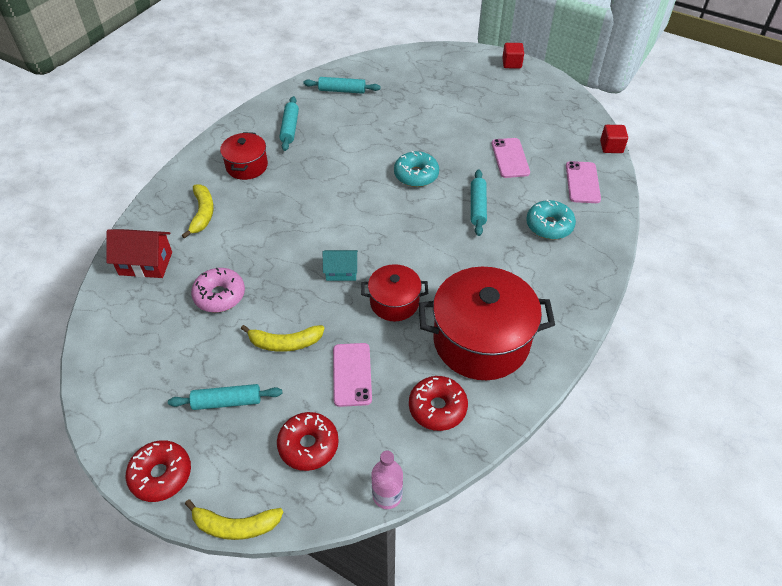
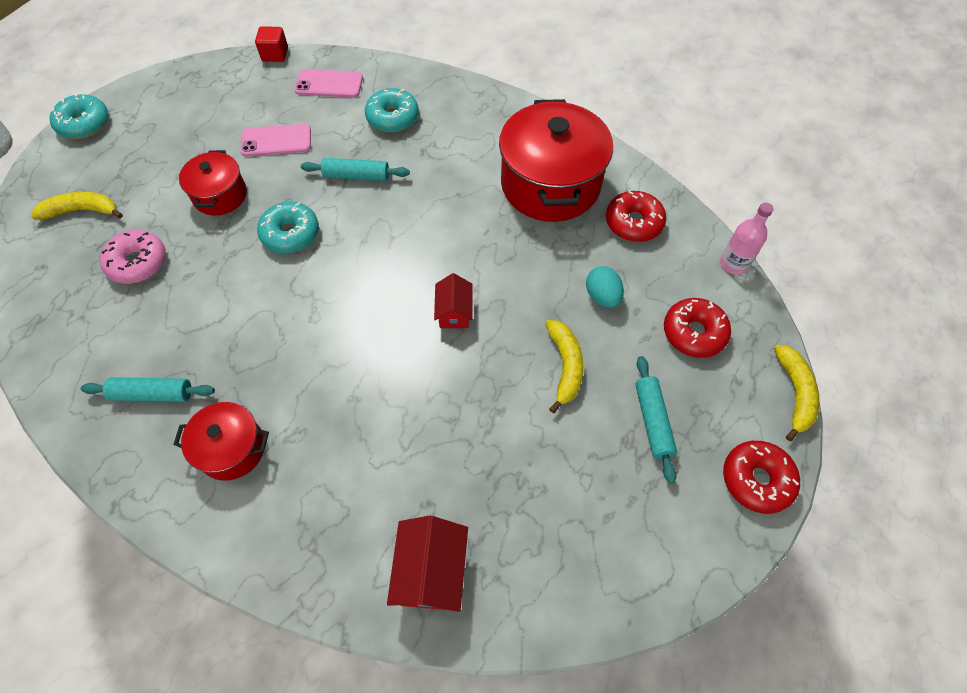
camera: 90 degrees left, 10 degrees up
yellow banana [182,184,214,239] -> yellow banana moved to [31,192,123,220]
pink donut [191,267,245,312] -> pink donut moved to [100,230,166,284]
turquoise rolling pin [303,77,381,94] -> none
turquoise house [323,250,358,281] -> red house [434,273,473,328]
pink phone [333,343,372,407] -> turquoise egg [586,266,624,308]
red pot [361,264,428,321] -> red pot moved to [179,150,247,216]
red cube [502,43,524,69] -> turquoise donut [50,94,108,139]

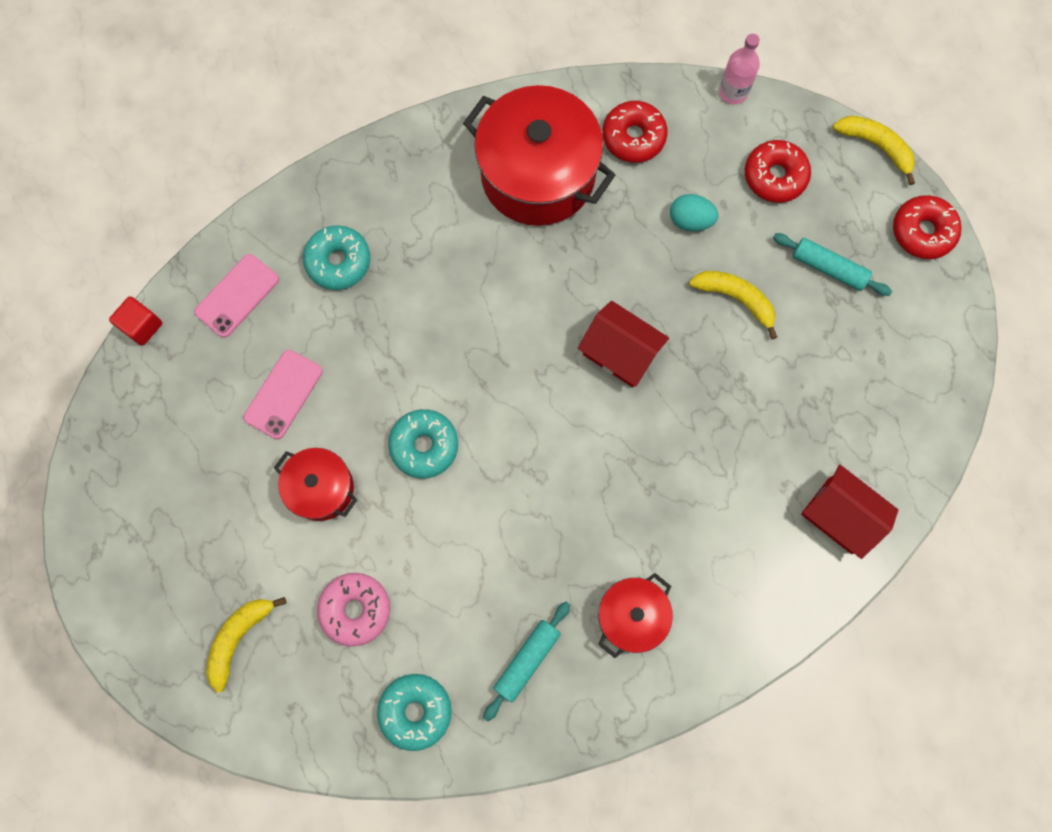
camera: 55 degrees left, 15 degrees up
turquoise donut [50,94,108,139] -> turquoise donut moved to [377,674,452,751]
turquoise rolling pin [301,158,410,181] -> none
red house [434,273,473,328] -> red house [578,301,669,387], size x1.52

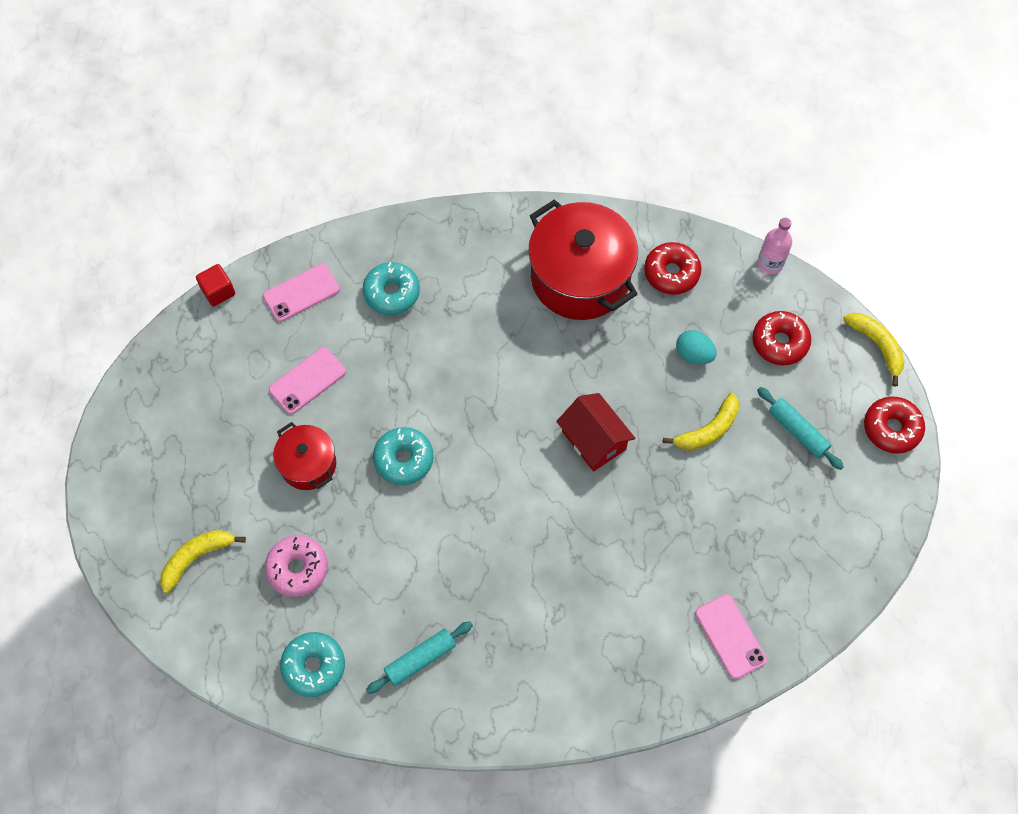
camera: 20 degrees right, 10 degrees down
red pot [598,573,673,658] -> none
yellow banana [689,271,777,339] -> yellow banana turned 90 degrees clockwise [663,393,739,450]
red house [801,465,898,559] -> pink phone [695,594,767,680]

